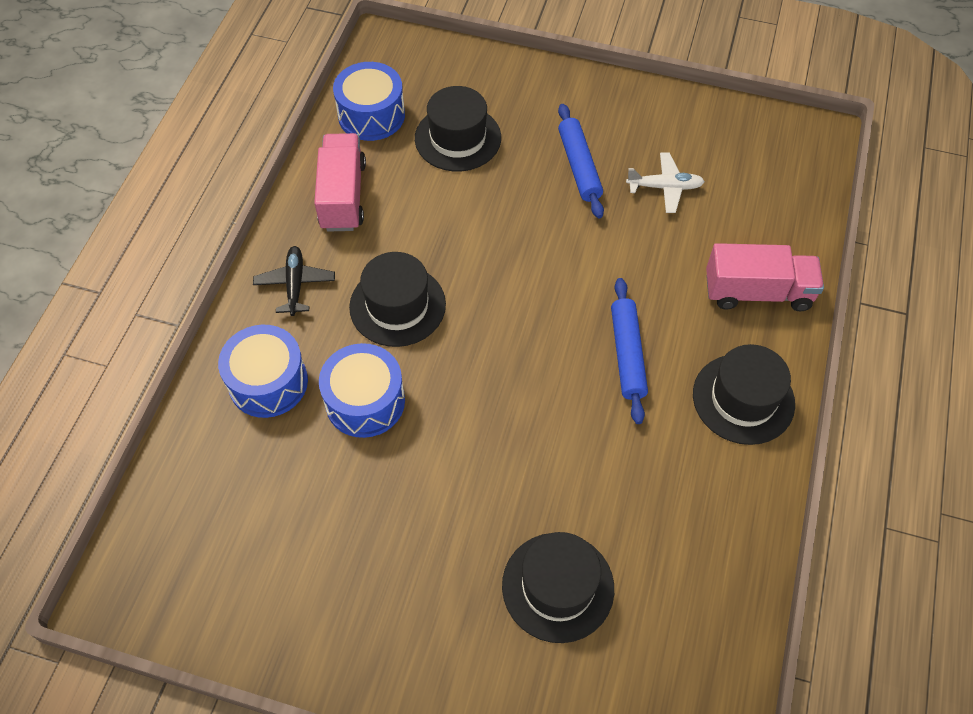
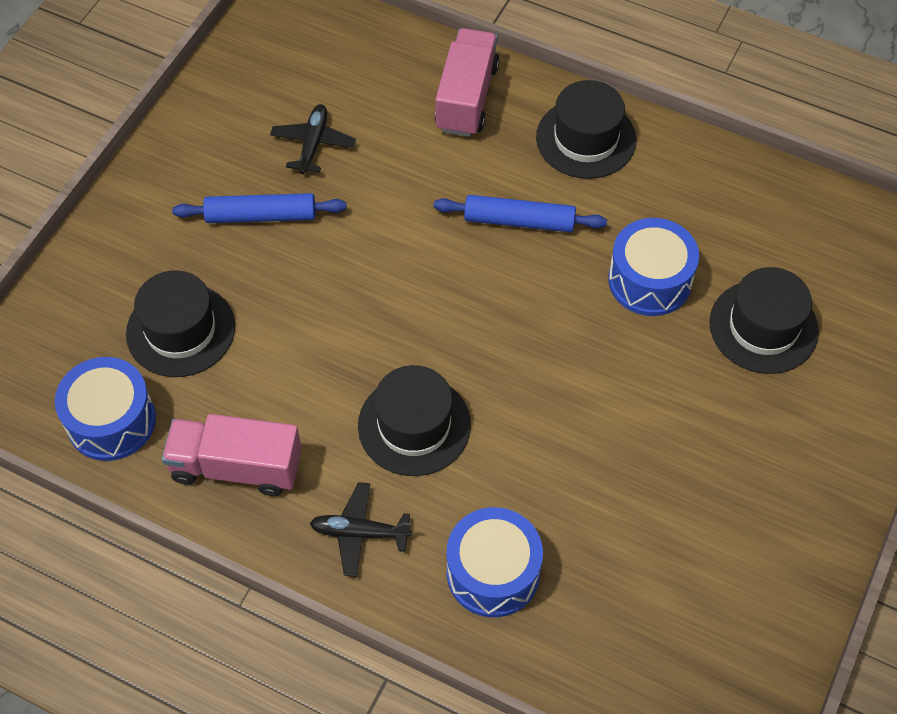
camera: 80 degrees left, 0 degrees up
blue drum [319,343,405,438] -> blue drum moved to [608,218,699,316]
white plane [626,153,705,213] -> black plane [270,104,356,174]

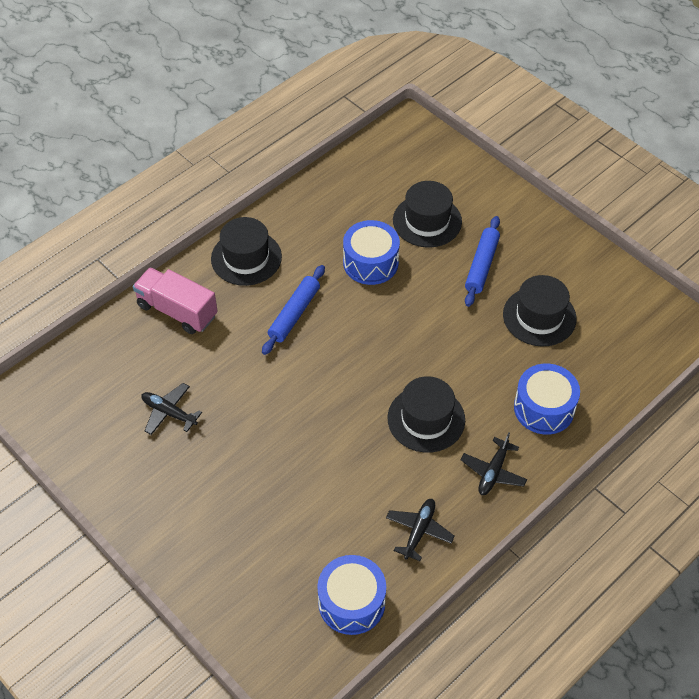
camera: 70 degrees left, 5 degrees down
black hat [126,270,235,377] -> black hat moved to [503,275,577,346]
pink truck [162,414,302,496] -> black plane [386,499,455,561]
blue rolling pin [172,193,347,223] -> blue rolling pin moved to [465,216,500,307]

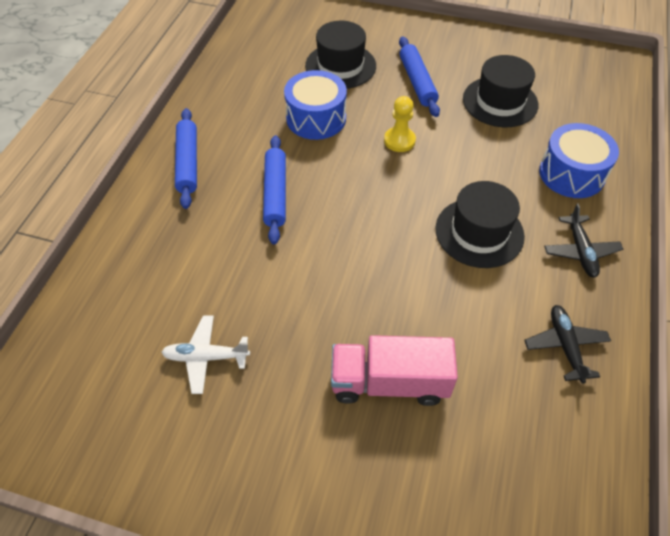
camera: 30 degrees left, 0 degrees up
pink truck [133,267,217,334] -> pink truck moved to [331,335,458,406]
black plane [141,383,202,435] -> white plane [161,315,250,394]
black hat [211,217,282,286] -> blue rolling pin [175,108,197,209]
blue drum [317,555,386,635] -> none
none -> yellow pawn [384,96,416,152]

